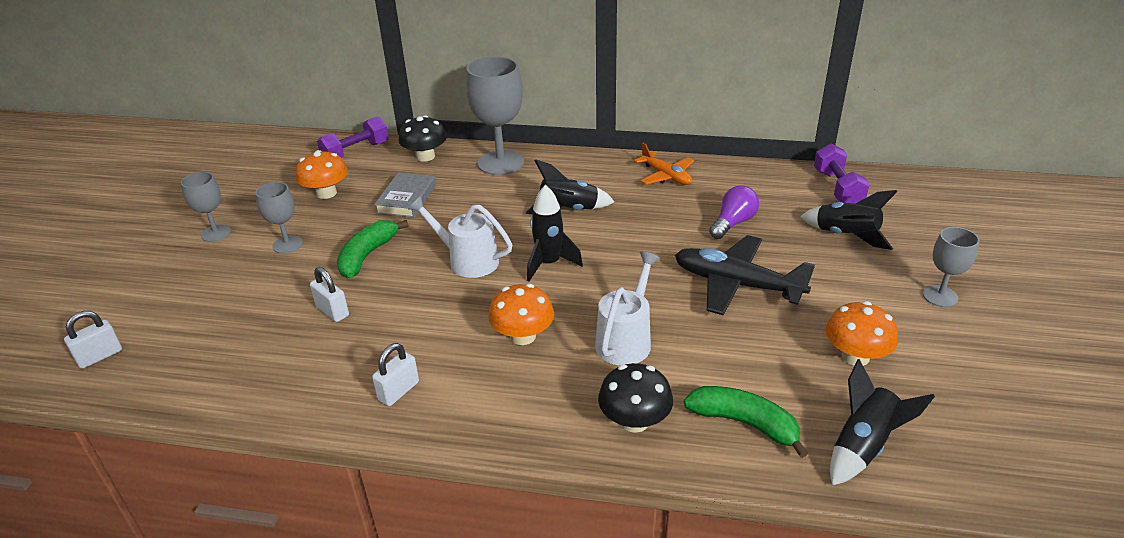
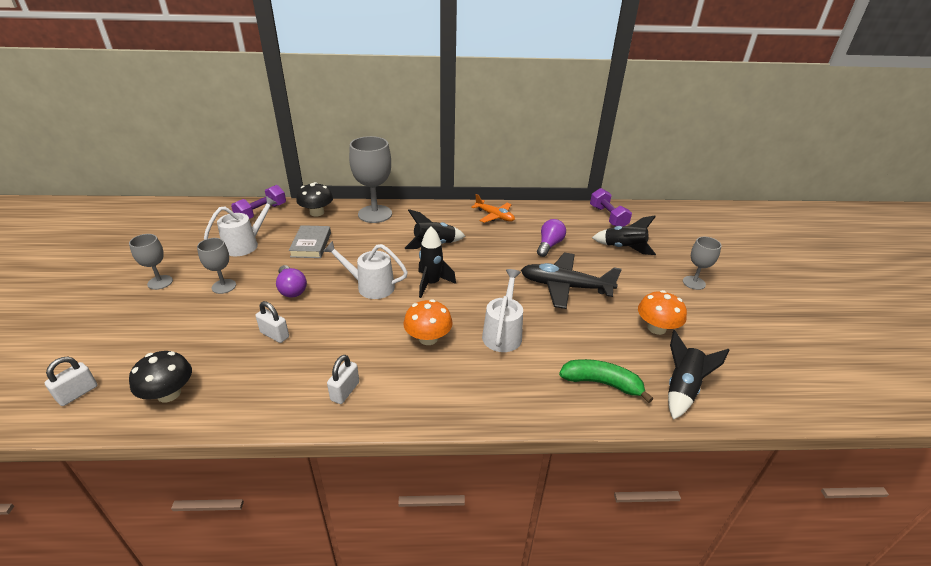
camera: 15 degrees left, 0 degrees up
orange mushroom [296,150,348,199] -> white watering can [204,196,277,256]
green banana [337,220,408,278] -> purple light bulb [276,265,307,298]
black mushroom [598,363,673,433] -> black mushroom moved to [129,351,192,402]

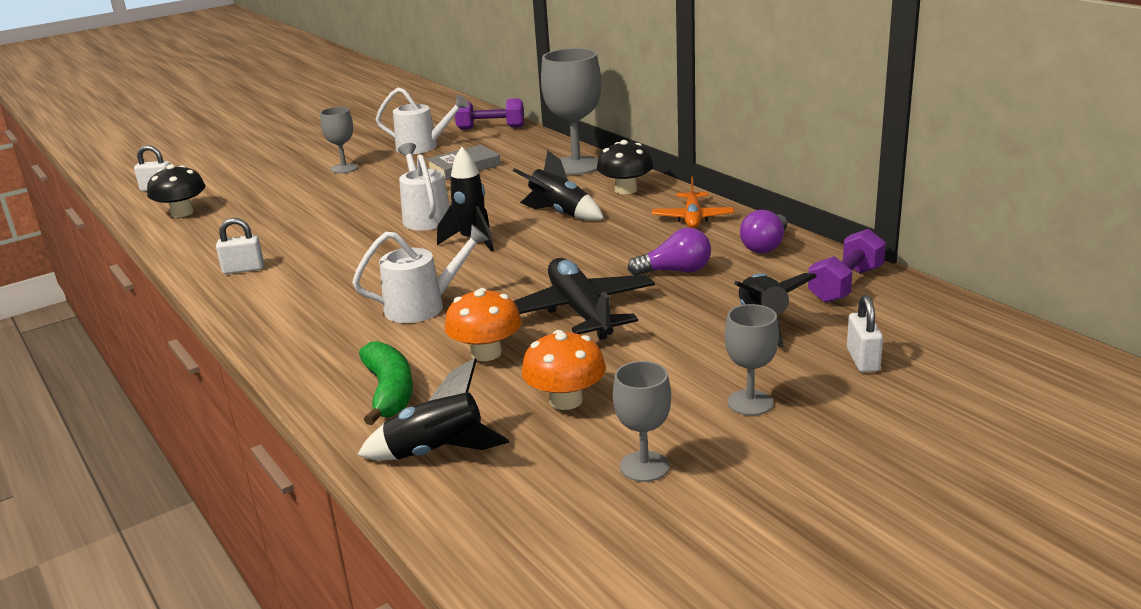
camera: 60 degrees right, 10 degrees down
grey goblet [129,234,173,290] -> grey goblet moved to [613,361,671,482]
white padlock [256,301,289,343] -> white padlock moved to [847,295,883,372]
purple light bulb [276,265,307,298] -> purple light bulb moved to [740,210,788,253]
black mushroom [296,182,333,217] -> black mushroom moved to [597,140,653,194]
orange mushroom [403,299,452,345] -> orange mushroom moved to [444,288,522,361]

